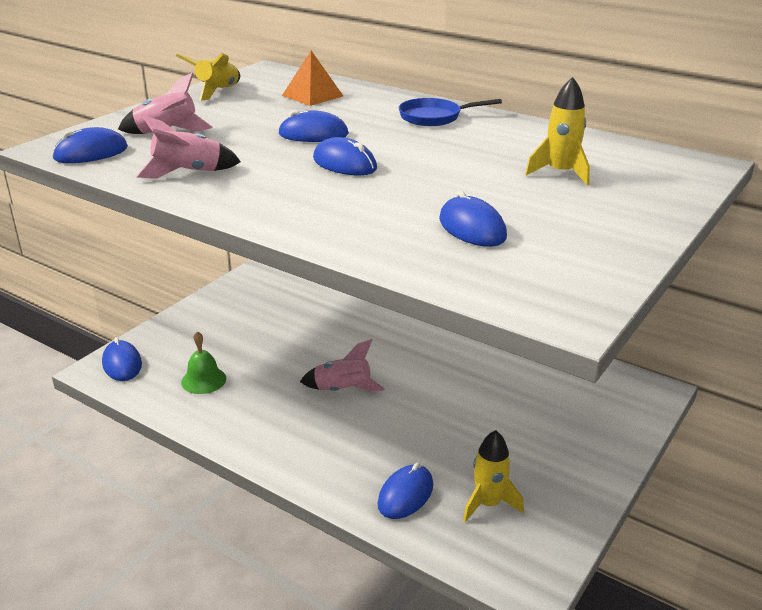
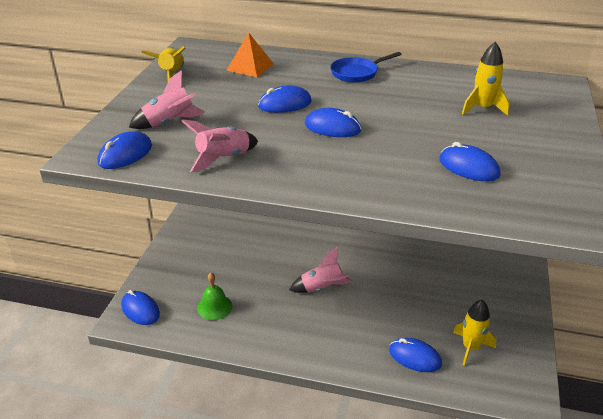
camera: 20 degrees left, 5 degrees up
blue mouse [377,463,433,519] -> blue mouse turned 75 degrees counterclockwise [389,338,442,372]

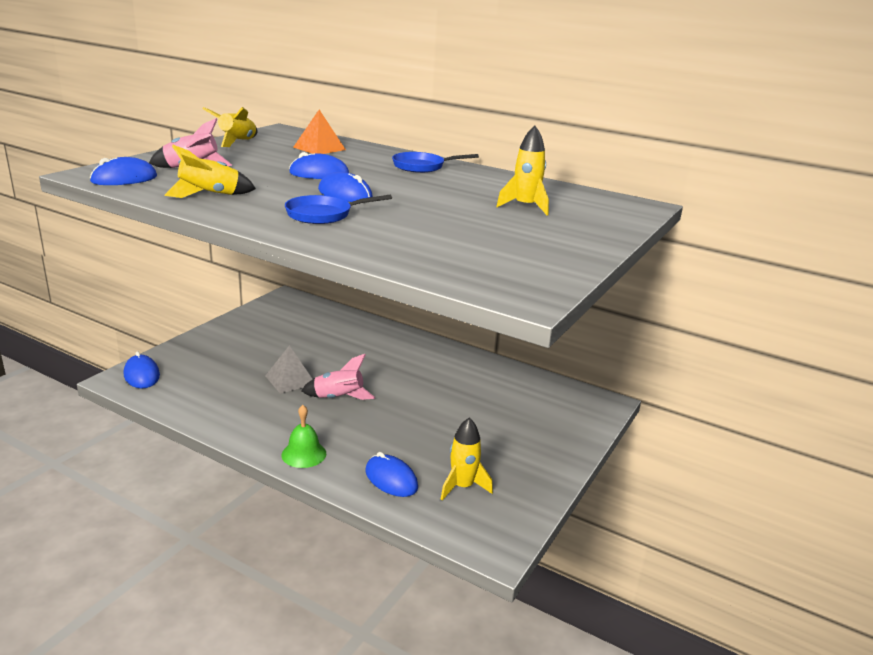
camera: 15 degrees right, 10 degrees down
pink rocket [181,120,258,172] -> yellow rocket [164,145,256,198]
green bell [197,273,233,320] -> green bell moved to [282,405,326,468]
blue mouse [439,142,500,181] -> none
none -> grey pyramid [265,345,312,394]
none -> blue pan [285,195,392,224]

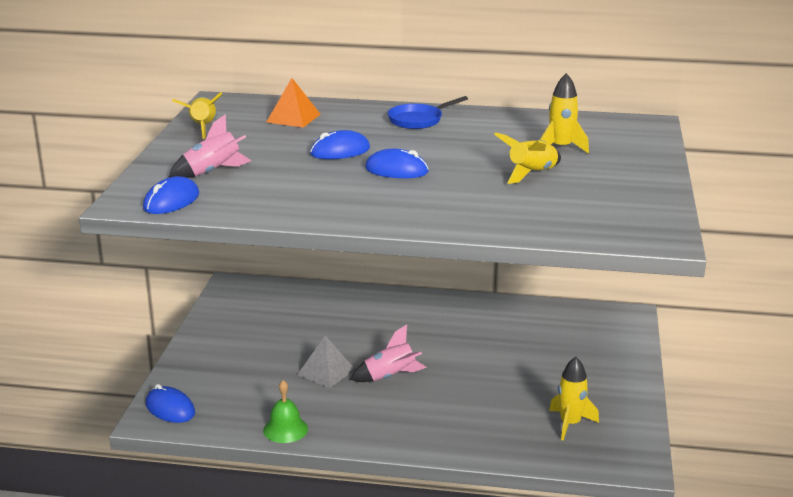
camera: 20 degrees left, 0 degrees up
yellow rocket [164,145,256,198] -> yellow rocket moved to [494,132,561,184]
green bell [282,405,326,468] -> green bell moved to [263,380,308,443]
blue pan [285,195,392,224] -> none
blue mouse [365,452,418,497] -> none

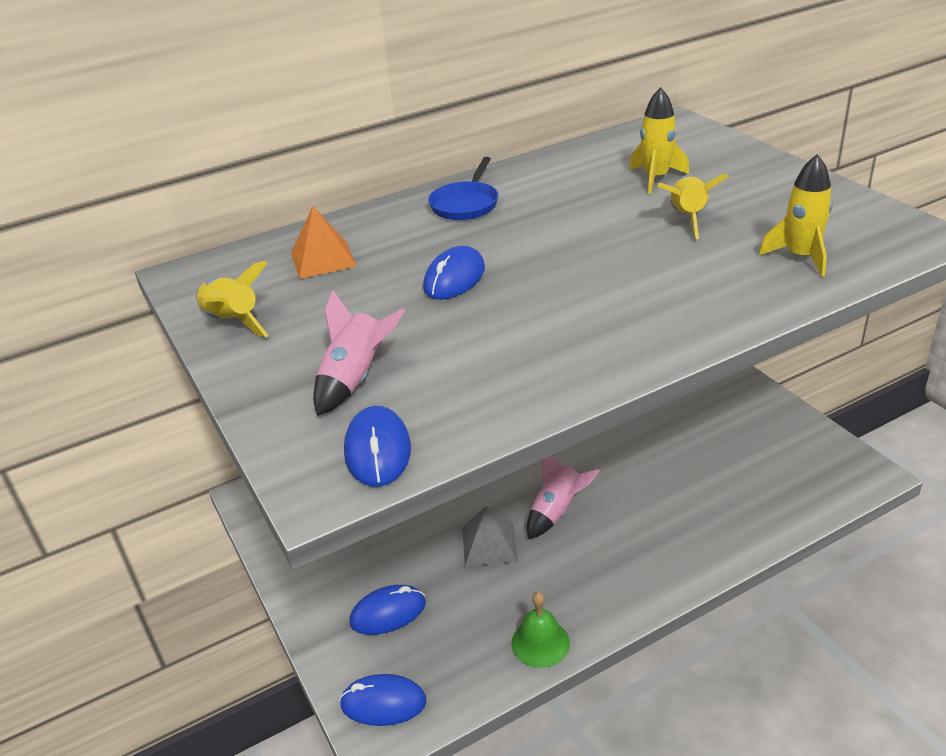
camera: 35 degrees left, 10 degrees up
blue mouse [365,149,428,178] -> blue mouse moved to [350,585,426,635]
yellow rocket [549,357,599,441] -> yellow rocket moved to [759,154,833,277]

